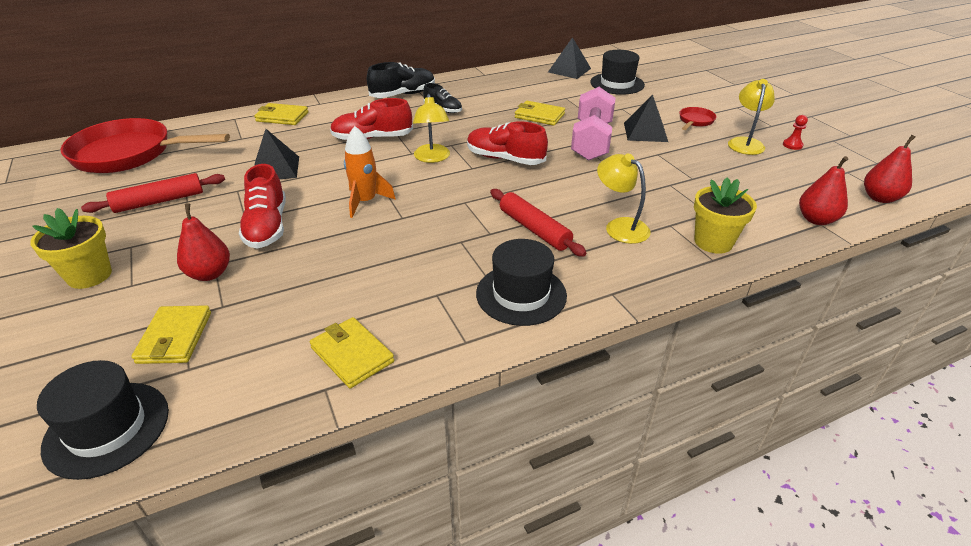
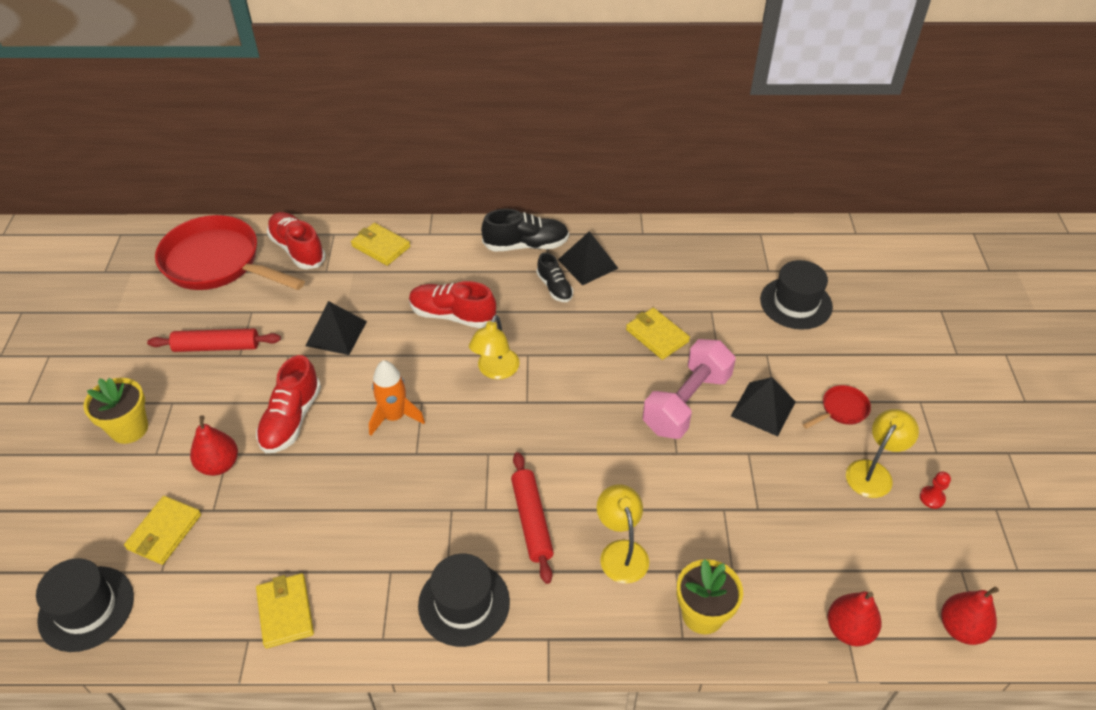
camera: 25 degrees right, 10 degrees up
red shoe [467,121,548,165] -> red shoe moved to [267,212,326,269]
black pyramid [548,37,591,79] -> black pyramid moved to [558,231,619,285]

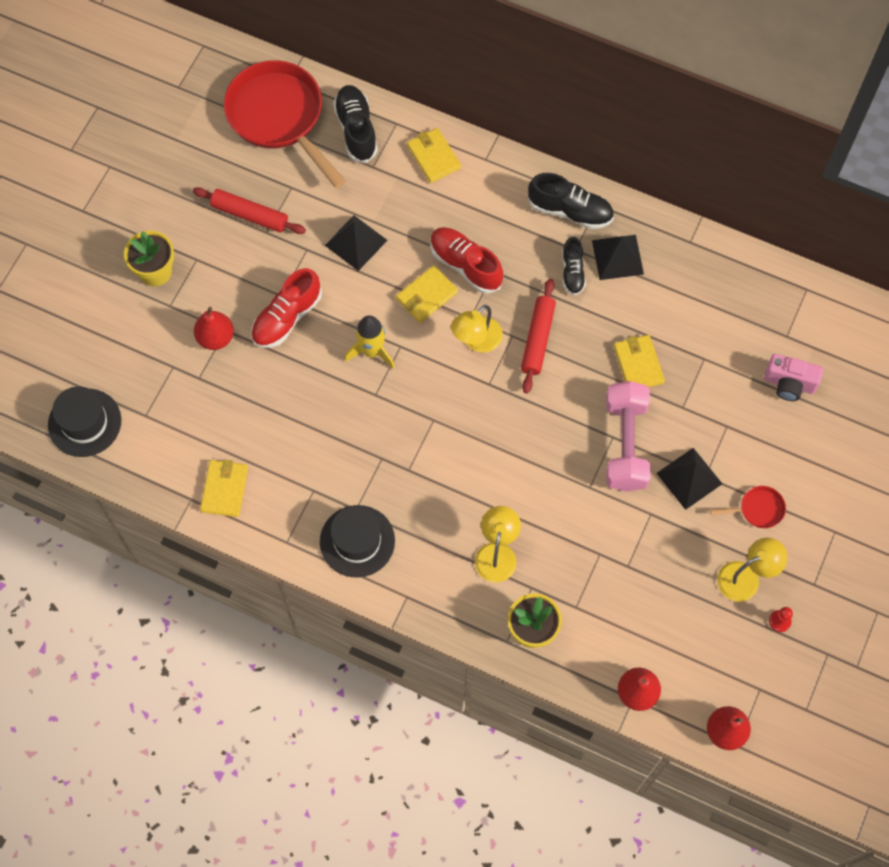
camera: 25 degrees right, 20 degrees up
yellow wallet [124,496,201,565] -> yellow wallet moved to [396,265,458,323]
red shoe [267,212,326,269] -> black shoe [333,85,378,163]
orange rocket [369,360,425,436] -> yellow rocket [345,315,395,369]
red rolling pin [511,452,554,584] -> red rolling pin moved to [521,279,556,393]
pink dumbbell [643,339,736,439] -> pink dumbbell turned 60 degrees counterclockwise [606,381,651,491]
black hat [760,260,833,330] -> pink camera [764,354,823,401]

